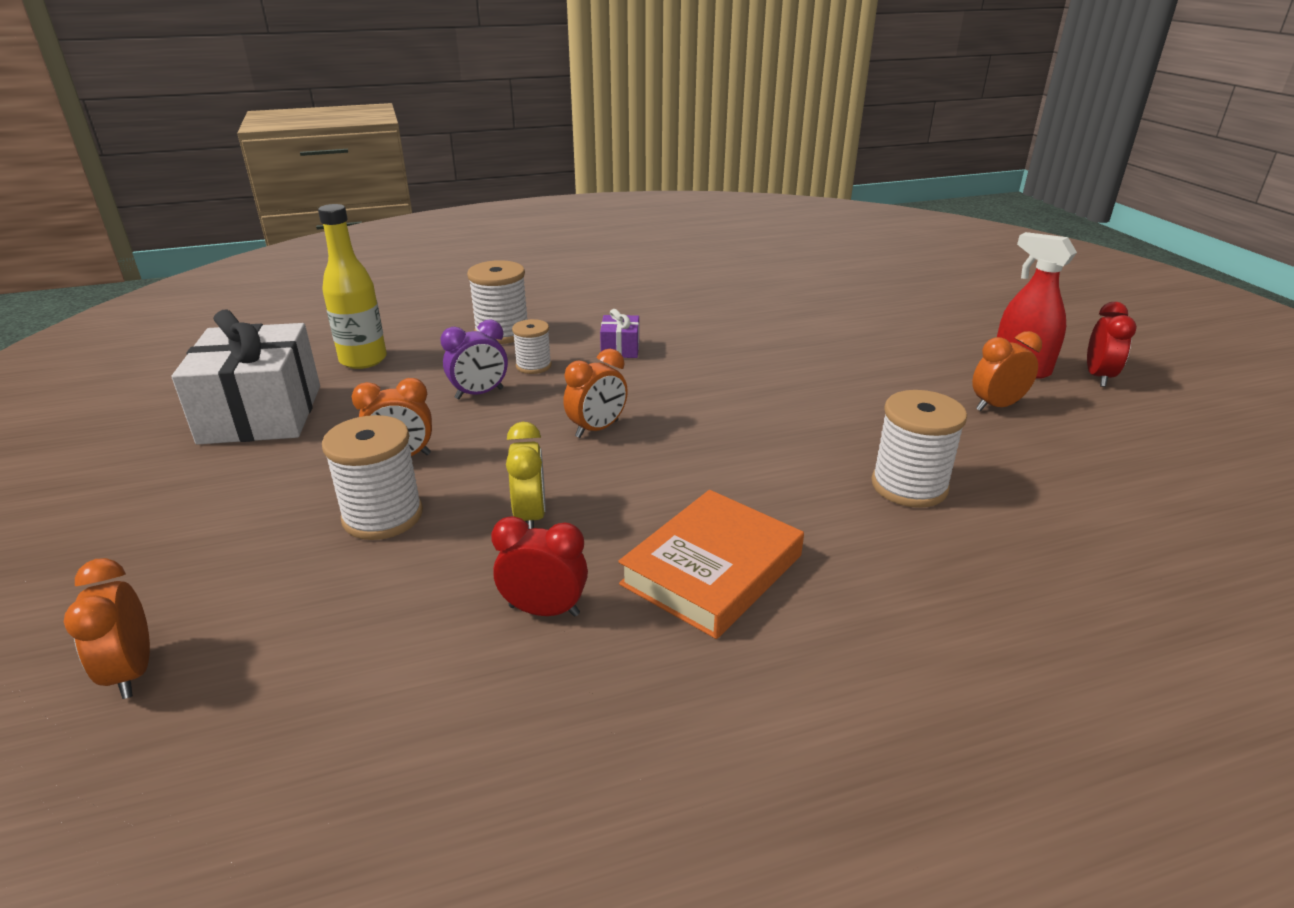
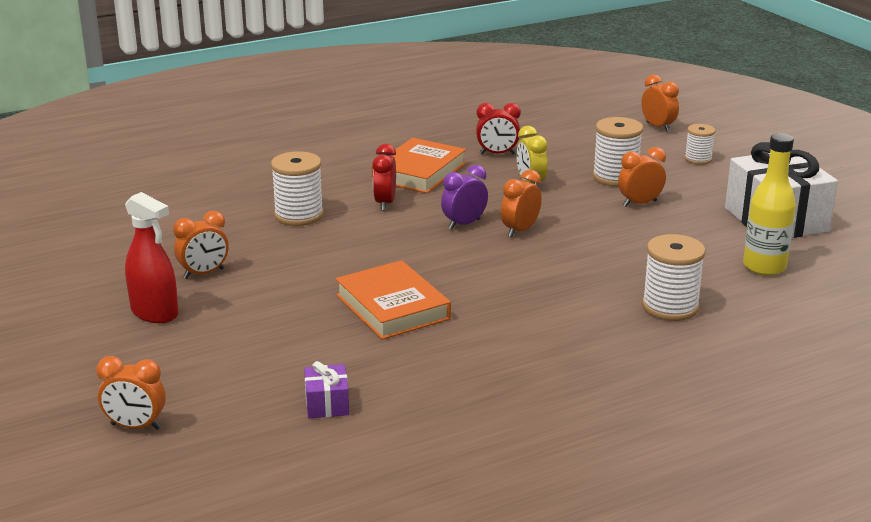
camera: 170 degrees right, 5 degrees down
purple clock [440,319,508,399] -> purple clock moved to [441,165,488,229]
white spool [512,319,552,374] -> white spool moved to [685,124,715,165]
purple gift [600,309,639,358] -> purple gift moved to [304,361,349,418]
red clock [1087,302,1137,387] -> red clock moved to [372,144,396,211]
none -> orange clock [96,356,166,430]
none -> orange book [336,260,451,340]

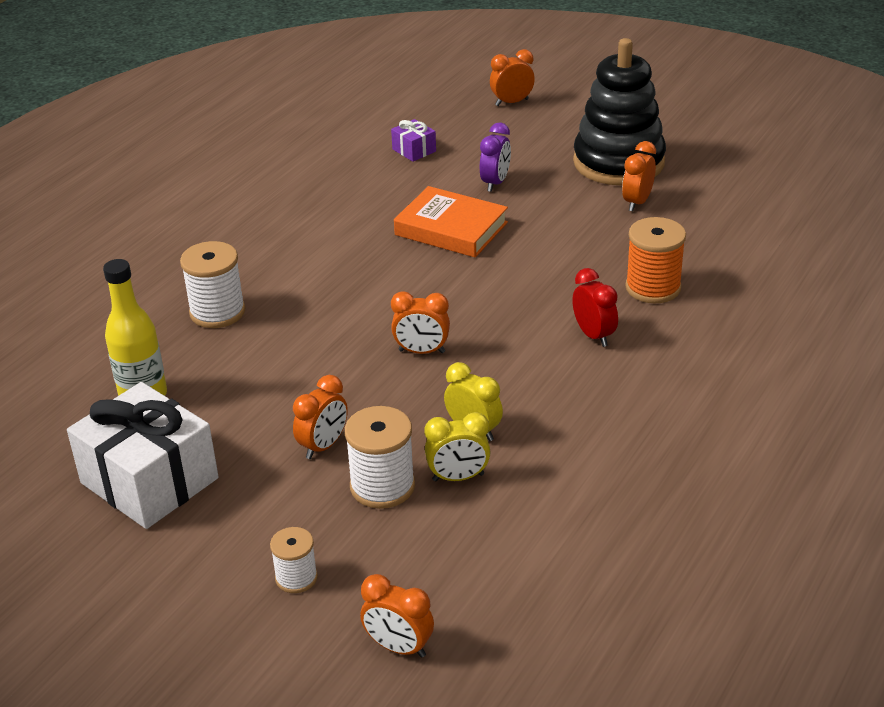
camera: 150 degrees right, 10 degrees up
red spray bottle [125,192,178,323] -> black stacking toy [573,38,666,185]
white spool [271,151,324,226] -> orange spool [625,217,686,304]
orange book [372,138,466,193] -> none
purple clock [441,165,488,229] -> purple clock moved to [480,123,511,192]
red clock [476,103,521,154] -> none
orange clock [501,169,542,237] -> orange clock turned 90 degrees clockwise [391,291,450,354]
none -> yellow clock [425,412,491,482]

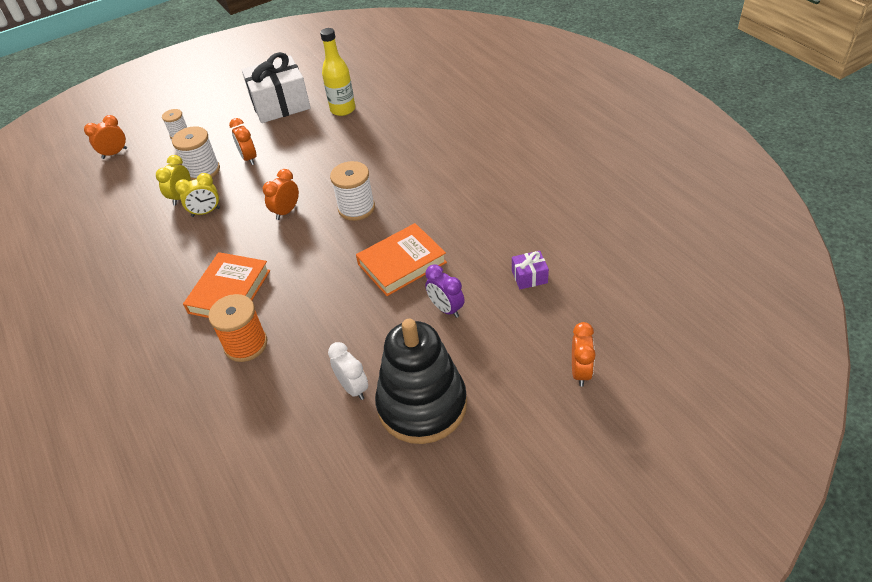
camera: 120 degrees right, 10 degrees up
white spool [180,241,245,328] -> white spool moved to [330,161,375,221]
red clock [572,268,618,347] -> orange book [183,252,270,318]
orange clock [622,141,656,211] -> white clock [328,342,368,400]

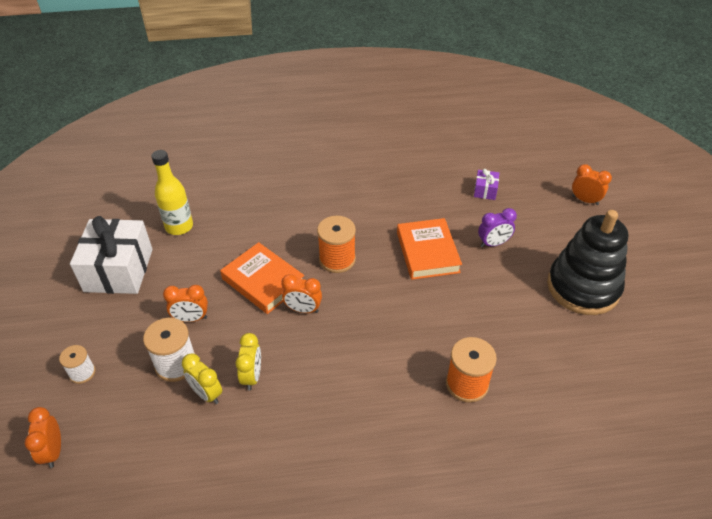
camera: 70 degrees left, 0 degrees up
orange book [183,252,270,318] -> orange book moved to [220,242,304,314]
orange clock [263,169,299,220] -> orange clock turned 45 degrees counterclockwise [281,274,322,313]
white clock [328,342,368,400] -> none
white spool [330,161,375,221] -> orange spool [317,216,356,273]

